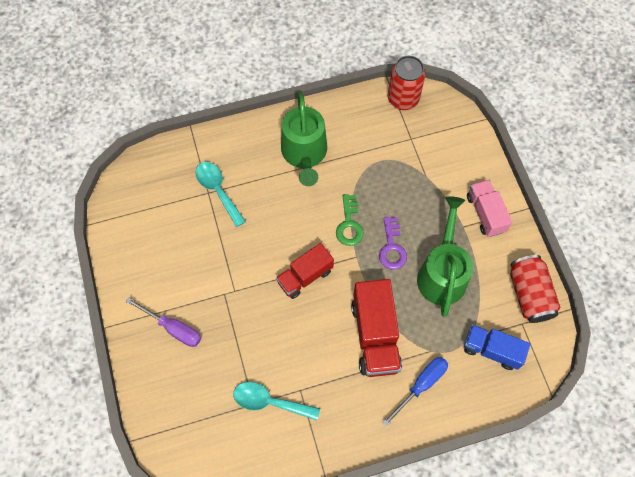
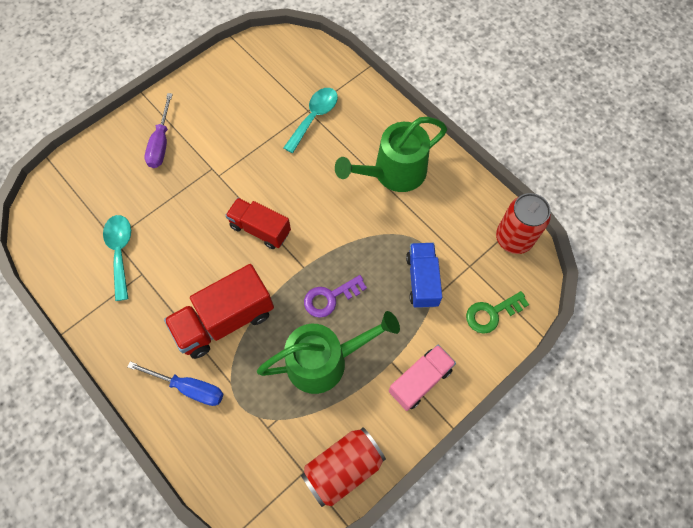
camera: 65 degrees right, 0 degrees up
green key [336,194,364,246] -> green key moved to [466,291,529,334]
blue truck [464,324,531,370] -> blue truck moved to [406,243,442,308]

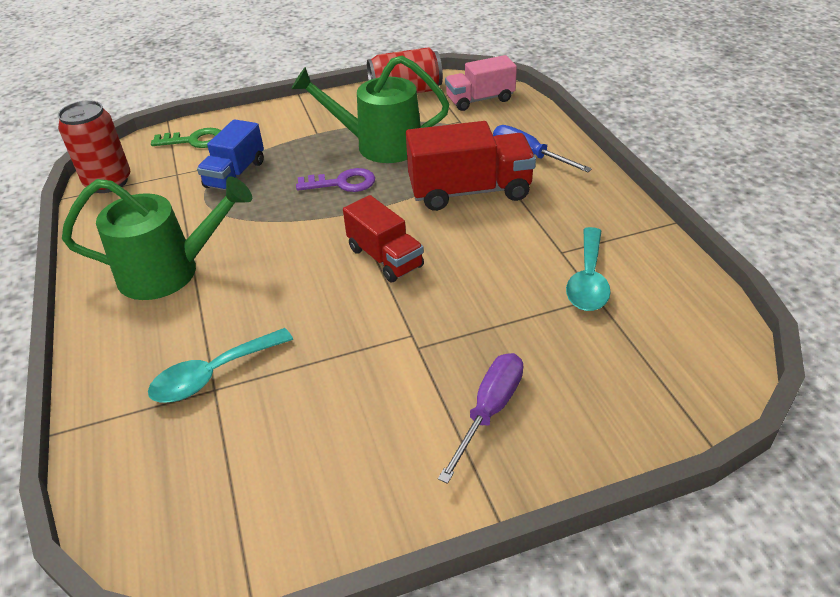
camera: 155 degrees left, 25 degrees down
pink truck [389,345,456,411] -> pink truck moved to [445,55,517,111]

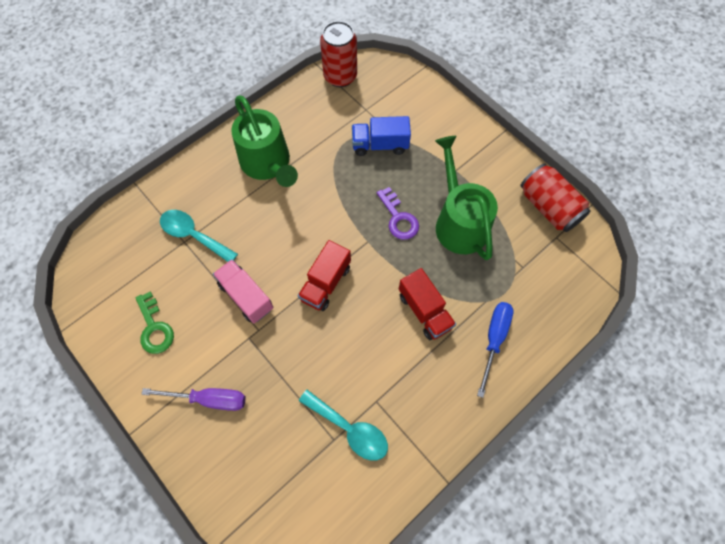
camera: 65 degrees right, 25 degrees up
green key [151,128,221,148] -> green key moved to [135,292,174,354]
red truck [406,121,536,211] -> red truck [399,268,456,340], size x0.66
pink truck [445,55,517,111] -> pink truck moved to [213,259,273,324]
turquoise spoon [566,227,611,311] -> turquoise spoon turned 135 degrees counterclockwise [299,390,388,461]

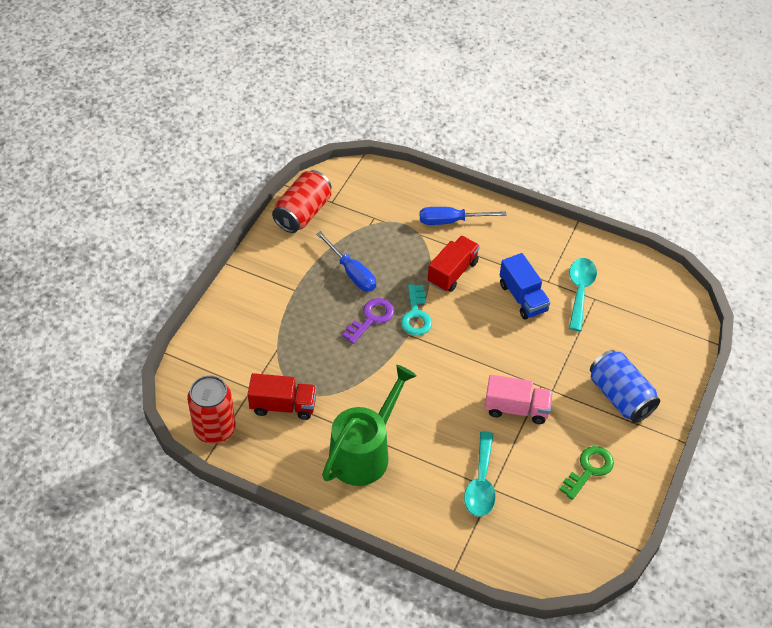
camera: 115 degrees left, 15 degrees down
purple screwdriver [141,388,246,411] -> blue can [590,350,660,423]
pink truck [213,259,273,324] -> pink truck turned 105 degrees counterclockwise [484,375,553,424]
red truck [298,240,351,311] -> red truck moved to [248,373,316,420]
blue truck [352,116,411,156] -> blue truck moved to [500,253,550,319]
green watering can [435,136,498,260] -> blue screwdriver [316,231,376,292]
none -> turquoise key [401,284,432,336]

